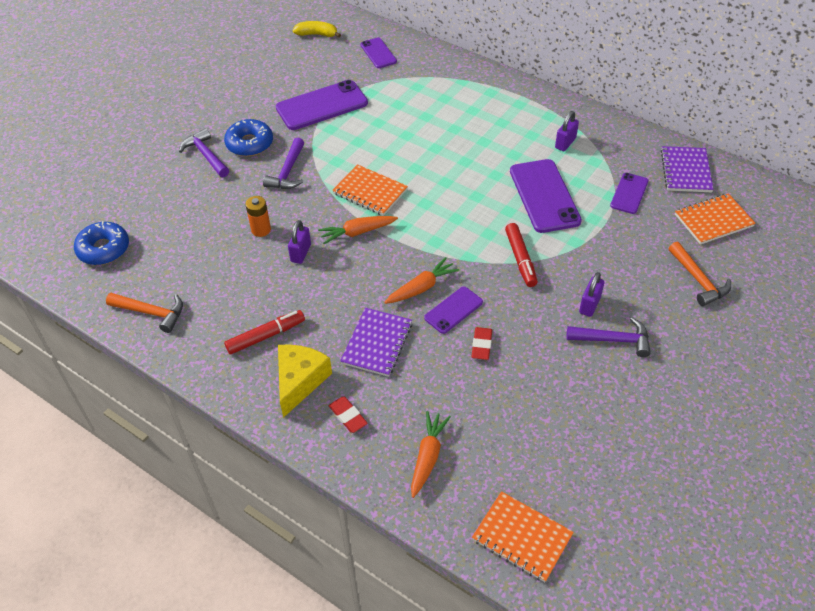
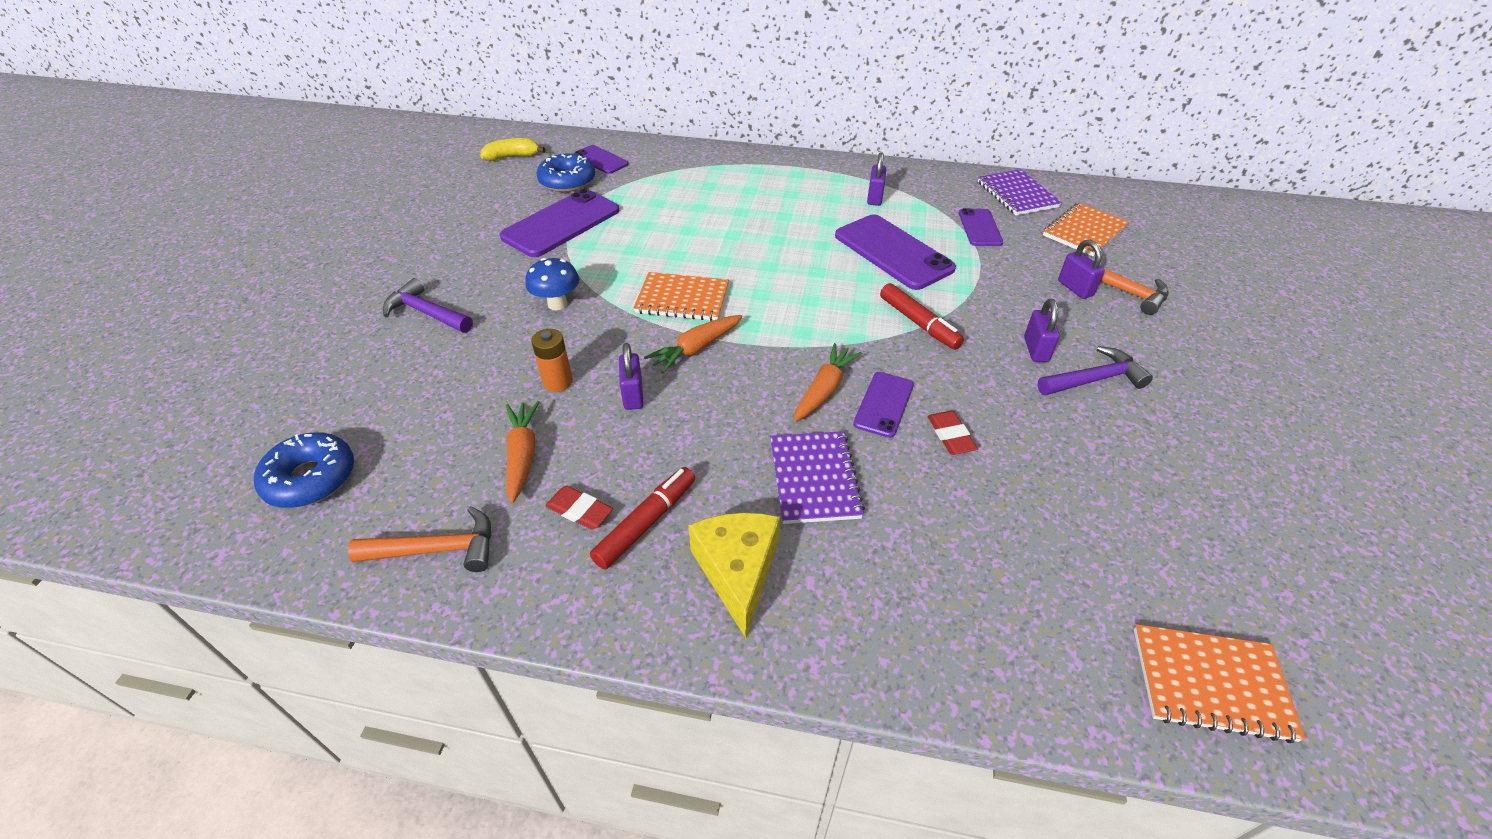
camera: 25 degrees left, 5 degrees down
blue donut [224,119,273,156] -> blue donut moved to [536,153,595,192]
purple hammer [263,138,304,189] -> blue mushroom [525,258,579,310]
red eraser [329,397,368,433] -> red eraser moved to [545,486,613,530]
orange carrot [411,411,451,498] -> orange carrot moved to [506,401,540,504]
none -> purple padlock [1058,240,1105,299]

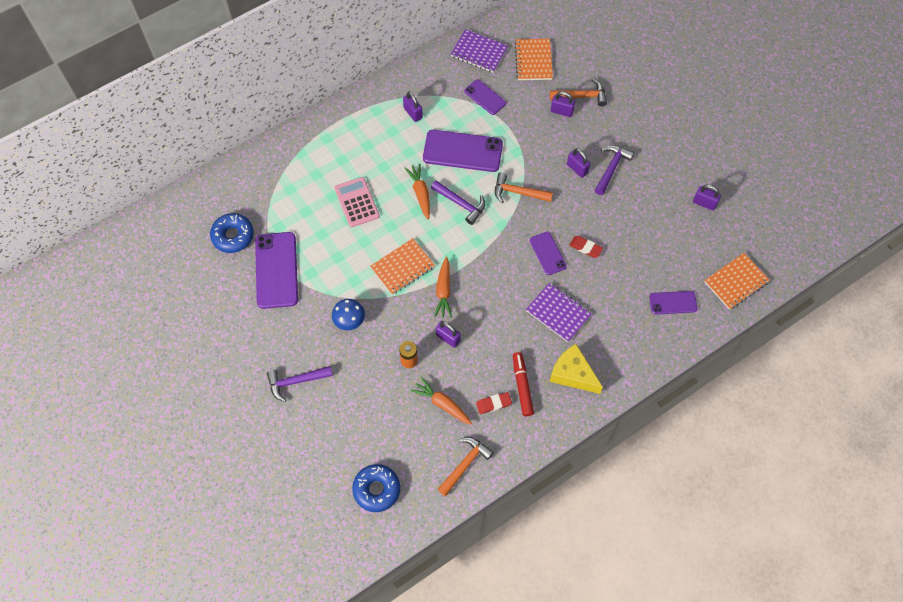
camera: 45 degrees left, 20 degrees up
yellow banana [480,138,546,161] -> none
purple phone [573,145,629,174] -> purple phone moved to [649,291,697,315]
orange carrot [794,343,862,422] -> orange carrot moved to [405,163,430,220]
red marker [880,283,964,350] -> orange hammer [495,172,553,203]
none -> pink calculator [334,177,380,227]
none -> purple hammer [431,180,485,225]
none -> purple padlock [693,185,721,210]

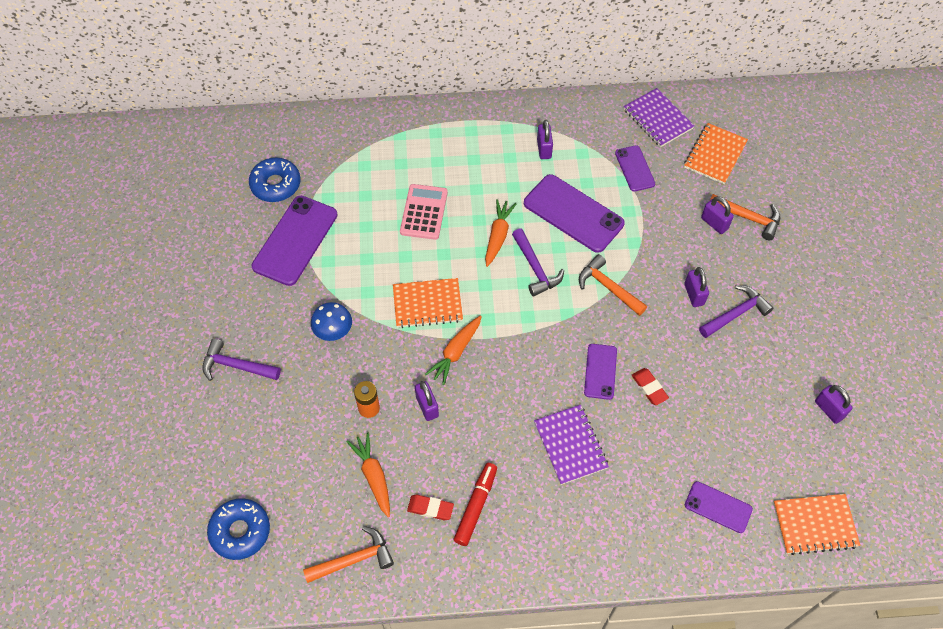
camera: 30 degrees right, 5 degrees down
yellow cheese [549,344,603,394] -> none

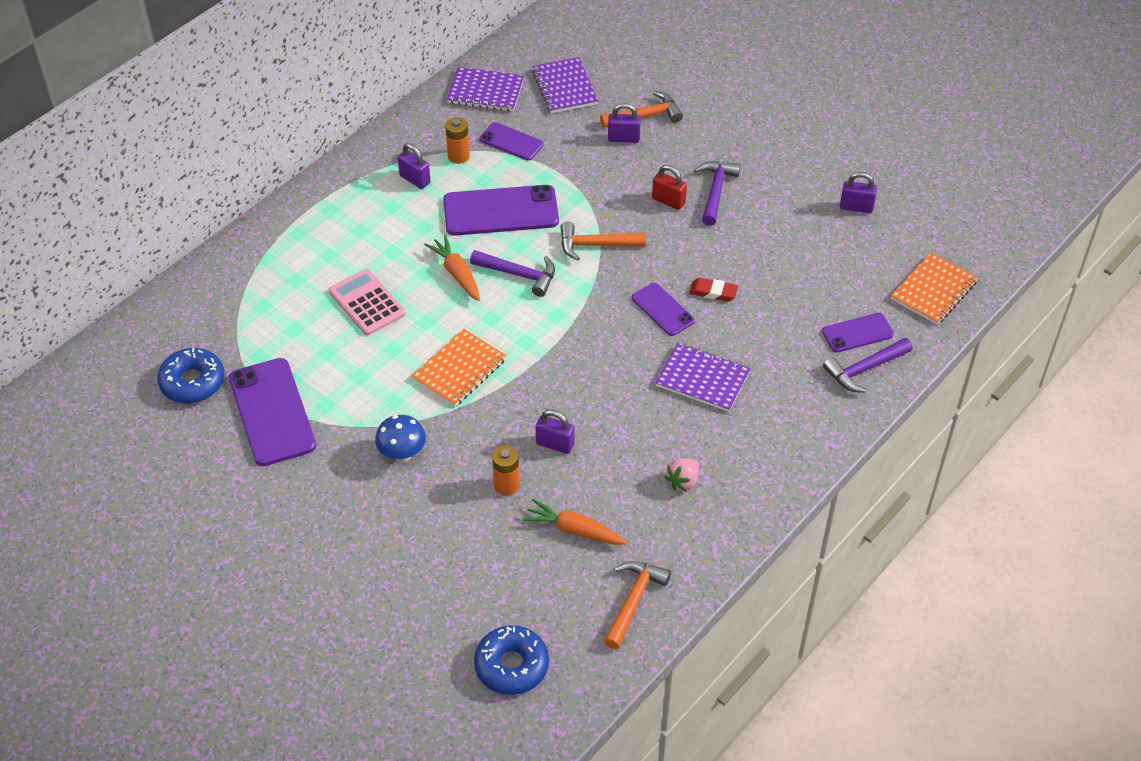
camera: 45 degrees left, 10 degrees down
purple hammer [202,339,281,381] -> purple hammer moved to [823,338,913,393]
red eraser [407,495,454,520] -> none
orange carrot [425,316,482,385] -> none
red marker [454,463,497,546] -> pink strawberry [664,458,699,492]
orange notebook [684,123,748,184] -> purple notebook [532,57,598,113]
purple padlock [684,267,709,307] -> red padlock [652,165,687,210]
none -> orange battery [445,117,470,164]

